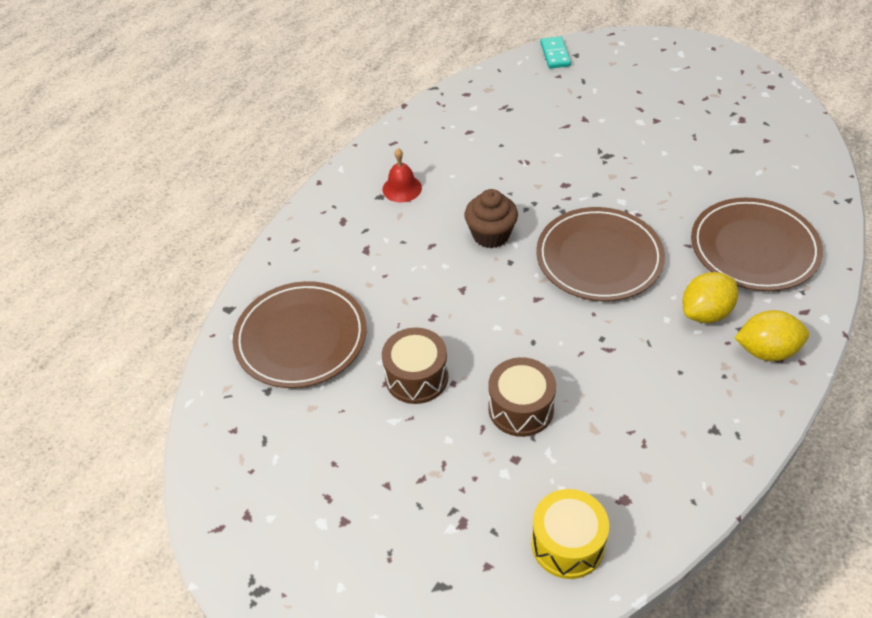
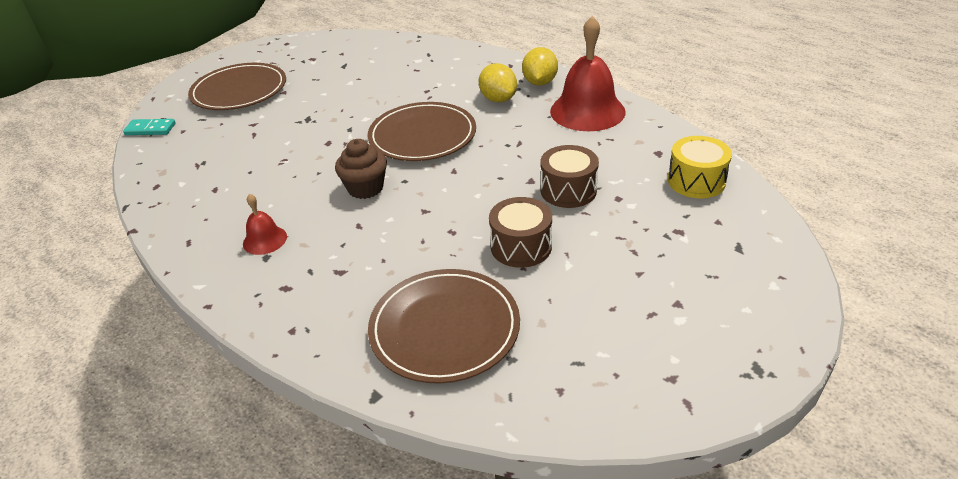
camera: 80 degrees left, 10 degrees down
brown plate [691,198,823,291] -> brown plate moved to [188,63,286,110]
none -> red bell [550,16,626,131]

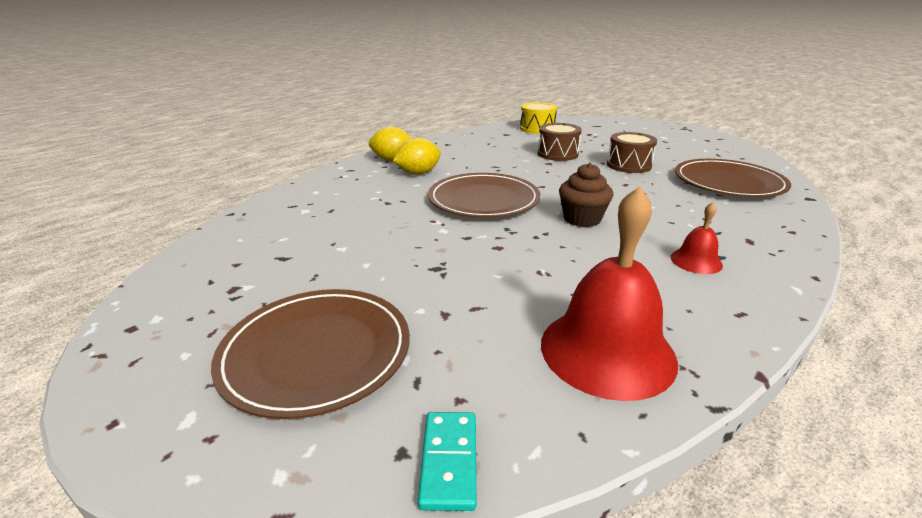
camera: 95 degrees left, 10 degrees down
red bell [550,16,626,131] -> red bell moved to [541,186,678,401]

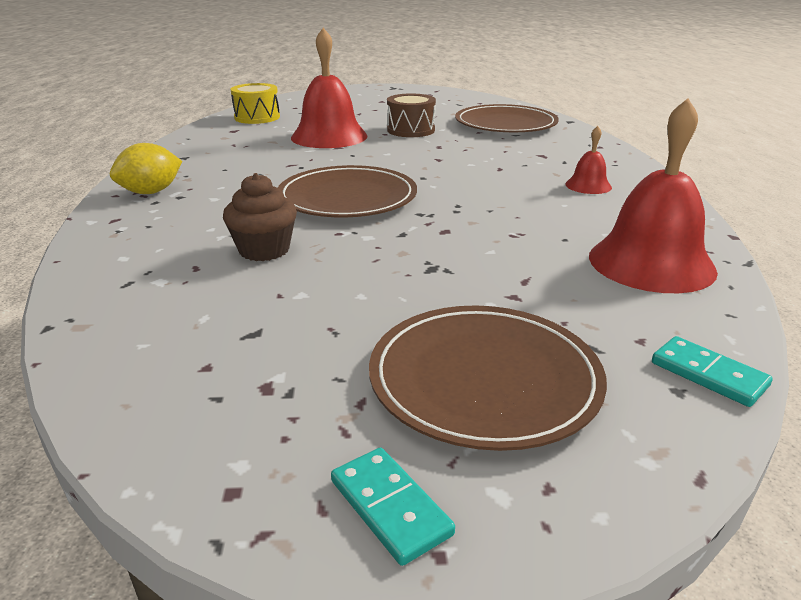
camera: 45 degrees left, 0 degrees up
yellow lemon [393,138,441,175] -> none
brown drum [538,123,582,161] -> red bell [291,28,367,148]
brown cupcake [559,163,613,227] -> brown cupcake moved to [223,173,297,261]
none -> turquoise domino [331,448,455,566]

